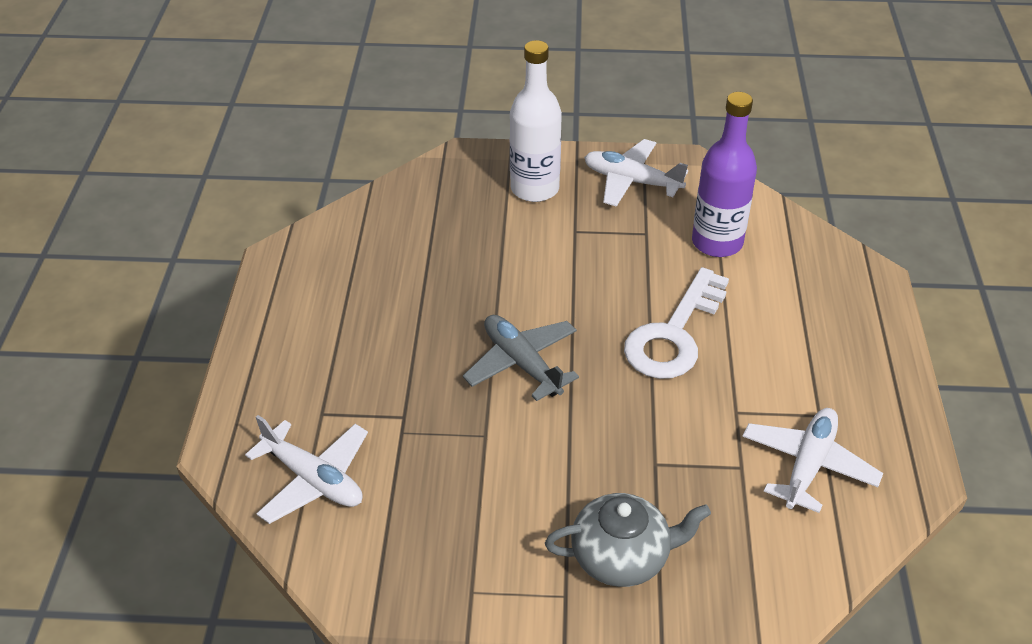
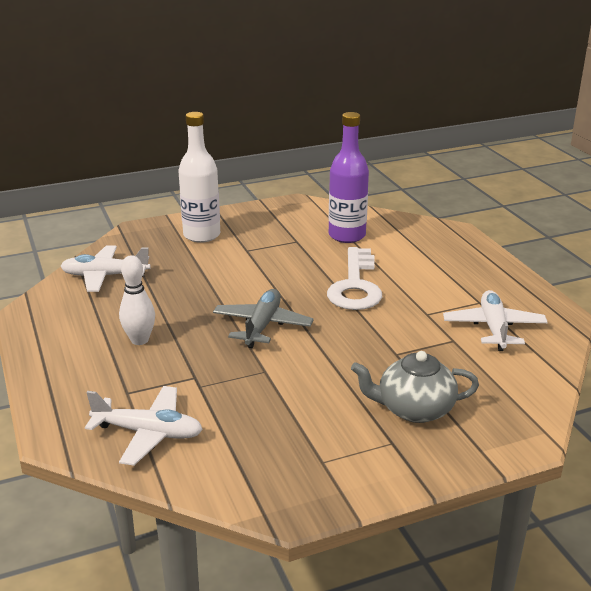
camera: 25 degrees left, 15 degrees down
grey plane [463,315,579,401] -> grey plane turned 75 degrees clockwise [213,289,314,348]
grey teapot [545,493,711,587] -> grey teapot turned 150 degrees counterclockwise [351,351,479,423]
white plane [584,139,688,207] -> white plane moved to [60,246,151,292]
none -> white bowling pin [119,255,155,345]

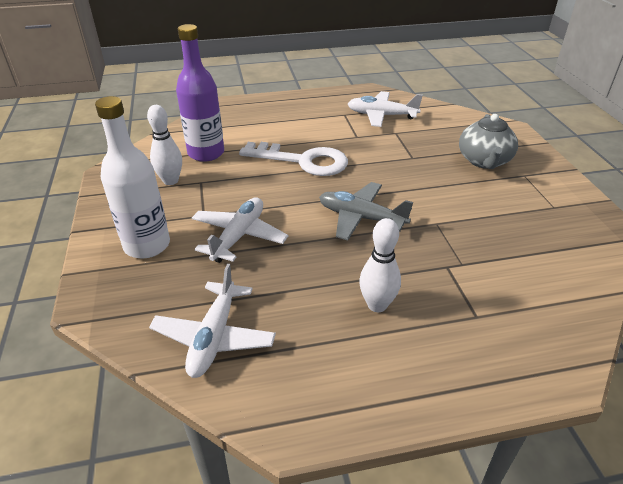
camera: 80 degrees left, 10 degrees up
white plane [85,386,203,466] -> white plane moved to [192,197,288,263]
none -> white bowling pin [147,105,182,185]

